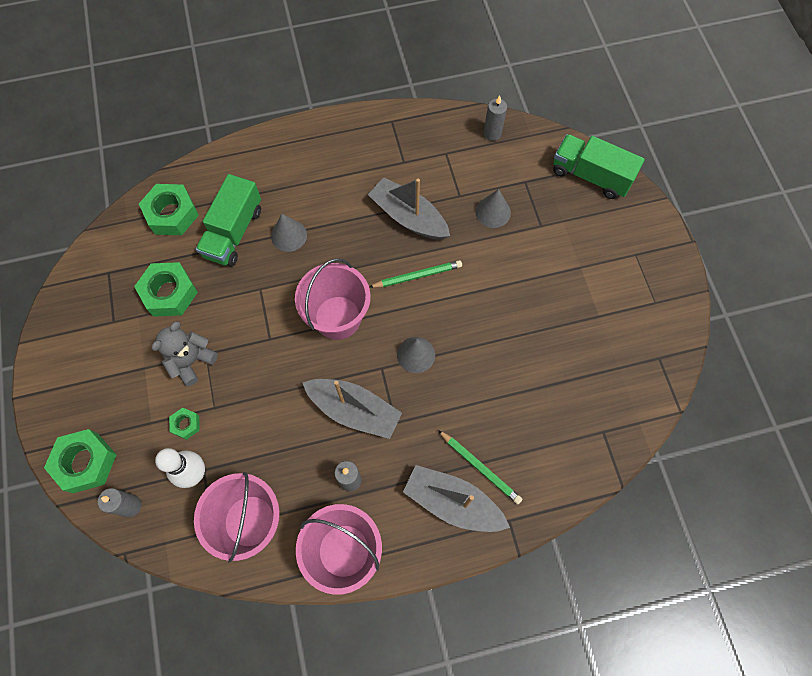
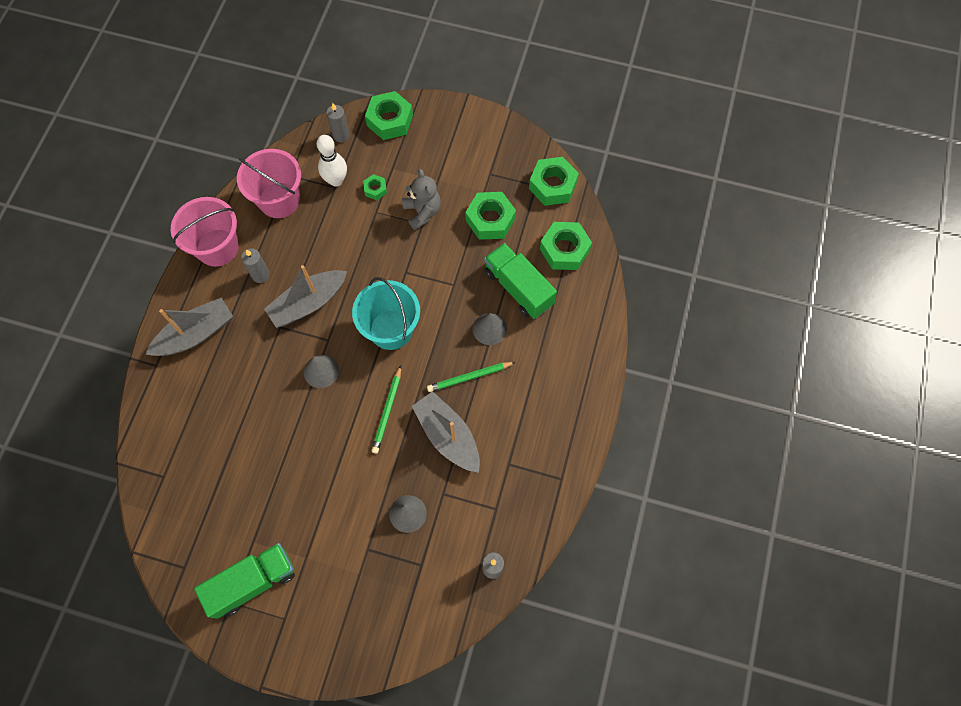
camera: 120 degrees right, 0 degrees up
pink bucket [295,259,371,340] -> turquoise bucket [352,277,420,350]
grey boat [368,177,450,240] -> grey boat turned 105 degrees counterclockwise [412,391,480,473]
green pencil [438,430,522,504] -> green pencil moved to [427,362,515,392]
green truck [553,134,645,199] -> green truck moved to [194,543,295,619]
none -> green nut [529,157,579,206]

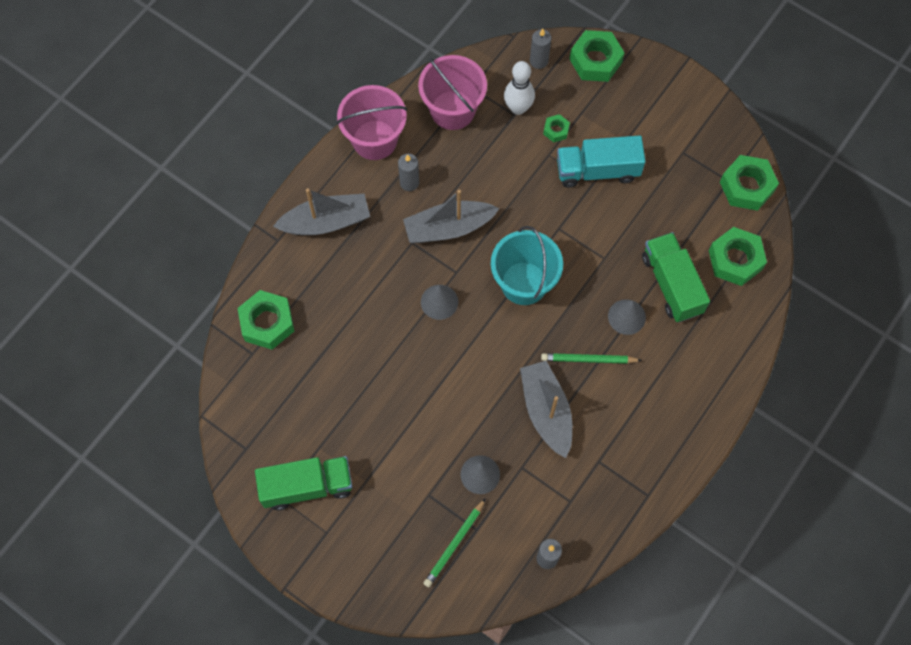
camera: 20 degrees right, 0 degrees up
green pencil [371,366,401,453] -> green pencil moved to [423,498,486,587]
grey teddy bear [402,169,441,230] -> turquoise truck [557,136,646,188]
green nut [465,192,516,240] -> green nut moved to [237,290,294,350]

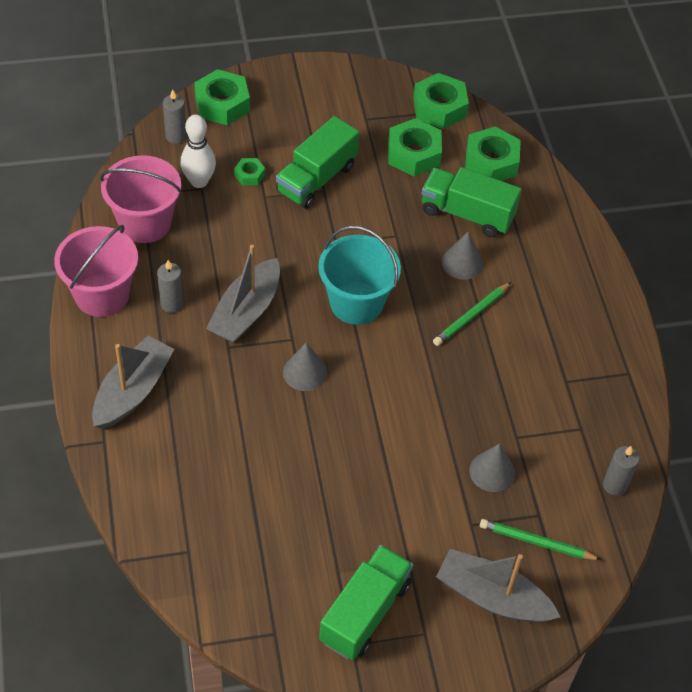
camera: 50 degrees left, 15 degrees down
green nut [237,290,294,350] -> green nut moved to [388,118,442,176]
green pencil [423,498,486,587] -> green pencil turned 120 degrees clockwise [480,519,602,560]
grey boat [520,361,572,458] -> grey boat moved to [436,549,560,623]
turquoise truck [557,136,646,188] -> green truck [276,116,359,209]

